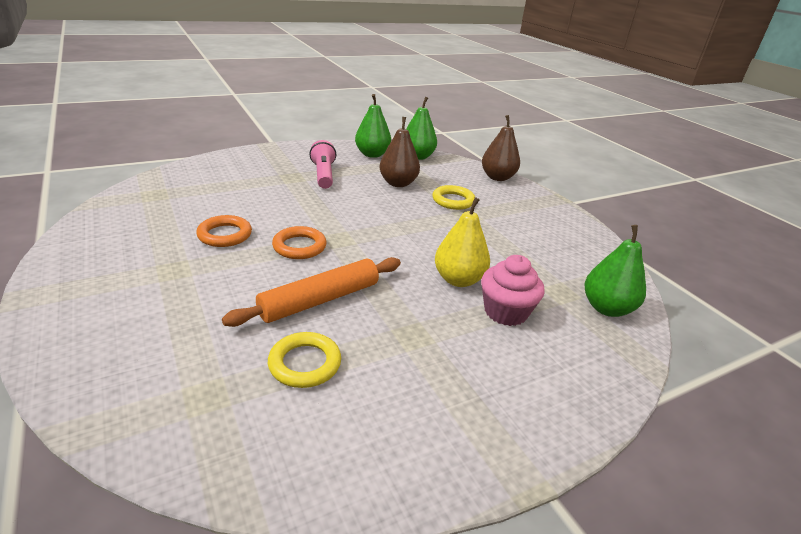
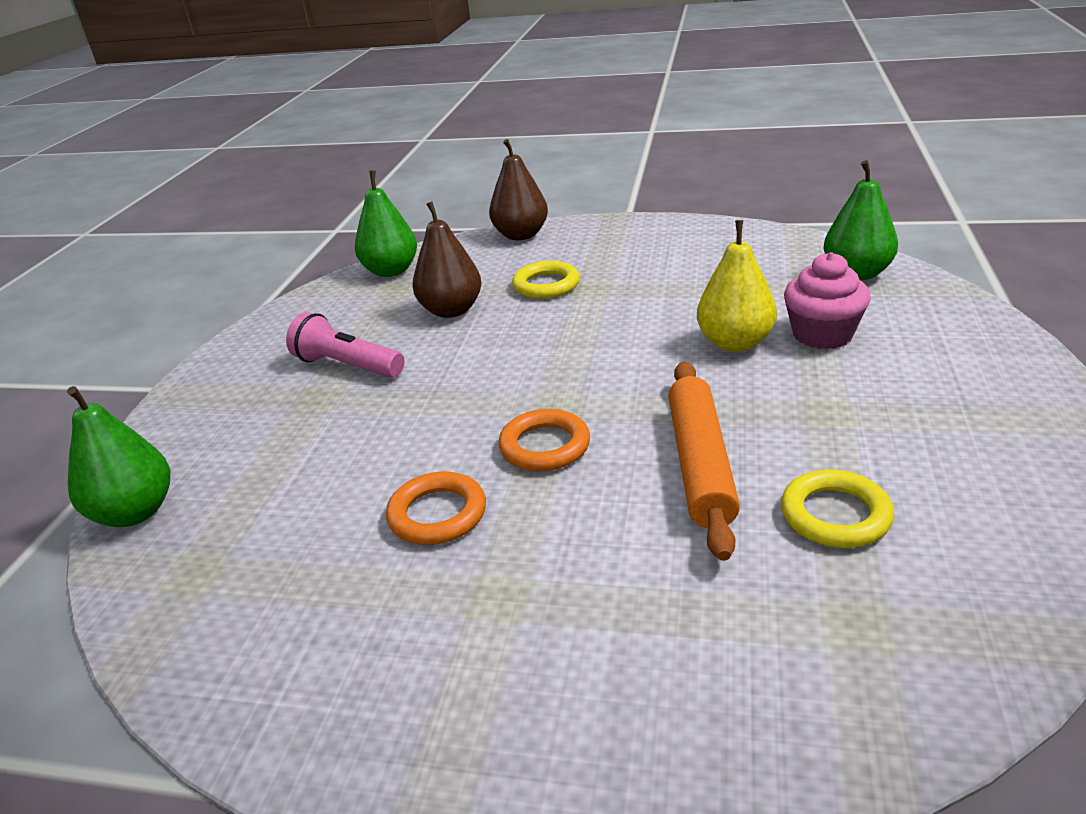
camera: 45 degrees left, 0 degrees up
green pear [355,94,391,158] -> green pear moved to [67,386,170,527]

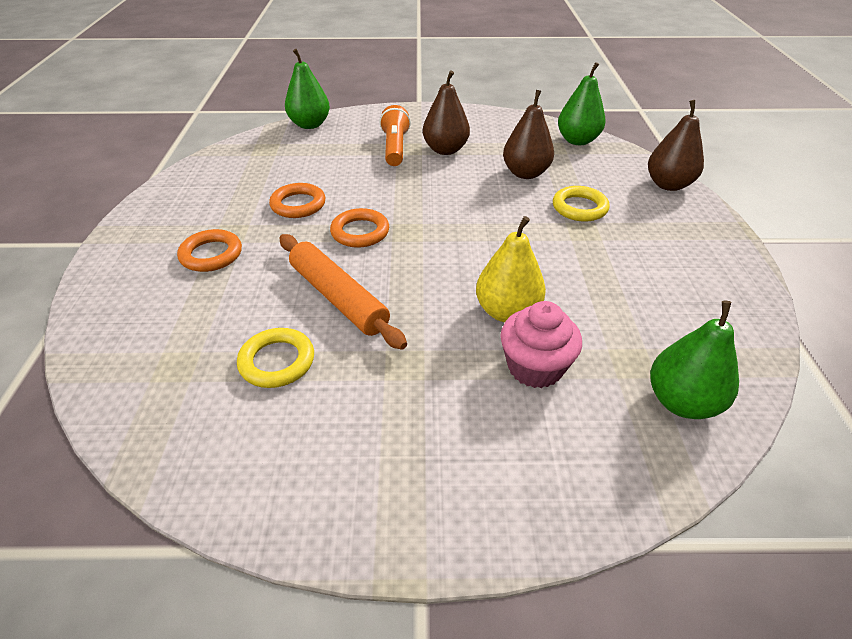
camera: 75 degrees right, 10 degrees up
pink flashlight [286,312,404,378] -> brown pear [423,70,470,155]
orange rolling pin [668,361,740,561] -> orange rolling pin turned 60 degrees clockwise [280,234,407,350]
none -> orange ring [177,229,242,272]
none -> orange flashlight [379,105,411,166]

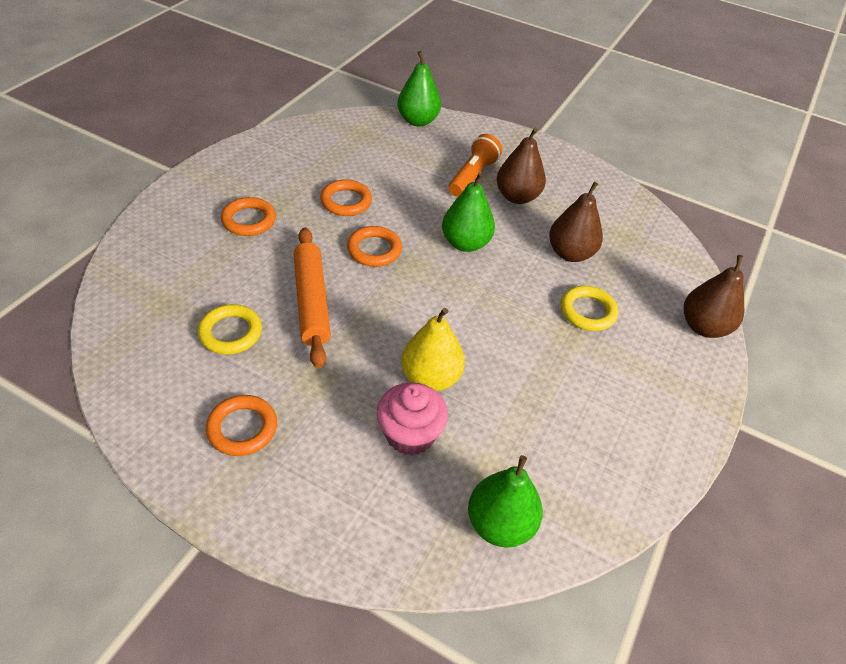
camera: 25 degrees right, 5 degrees up
green pear [558,62,606,145] -> green pear moved to [442,172,495,252]
none -> orange ring [206,395,277,456]

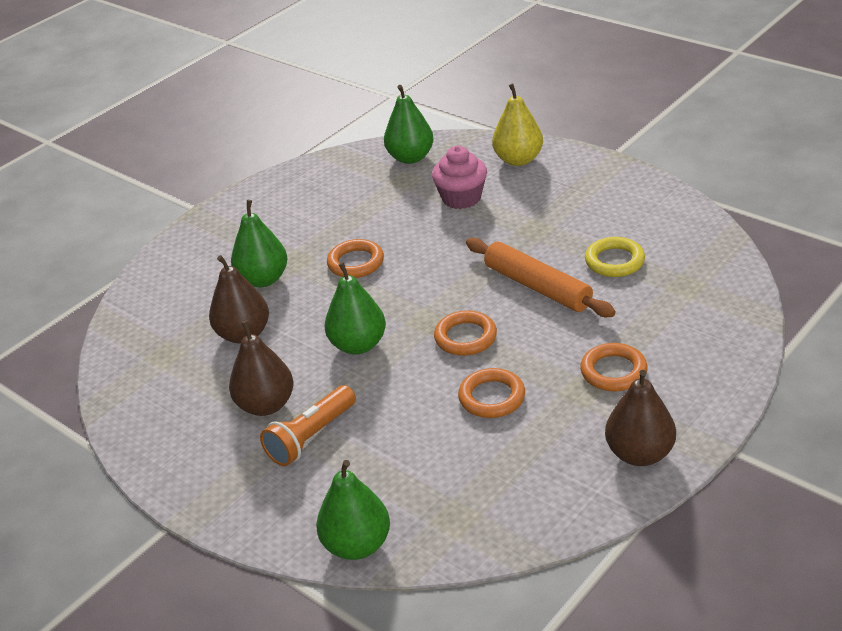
camera: 160 degrees left, 10 degrees down
orange ring [206,395,277,456] -> orange ring moved to [327,239,384,278]
orange rolling pin [294,227,331,369] -> orange rolling pin turned 45 degrees counterclockwise [466,238,616,317]
yellow pear [401,308,465,391] -> yellow pear moved to [492,83,543,166]
yellow ring [561,286,618,331] -> green pear [231,200,288,287]
brown pear [684,255,744,338] -> brown pear moved to [605,370,676,466]

